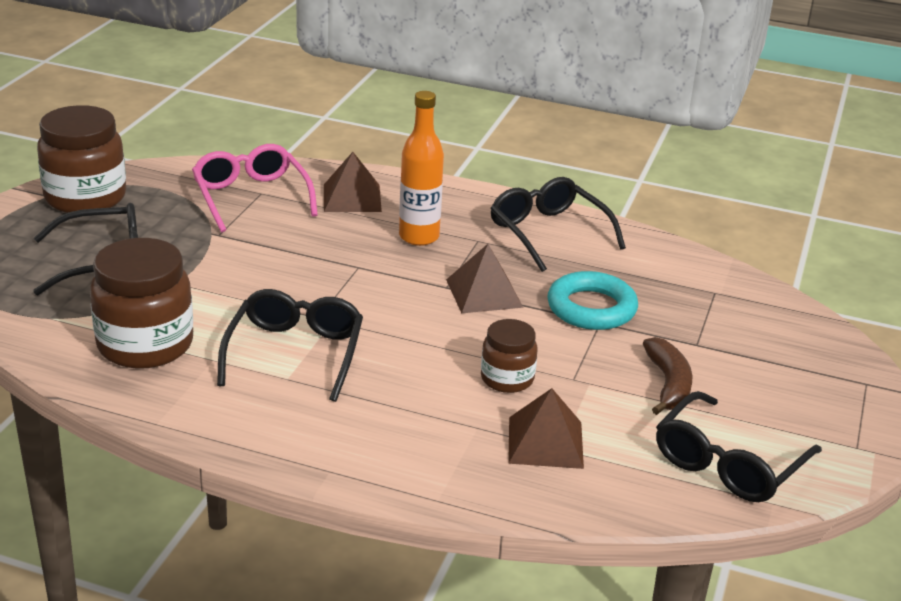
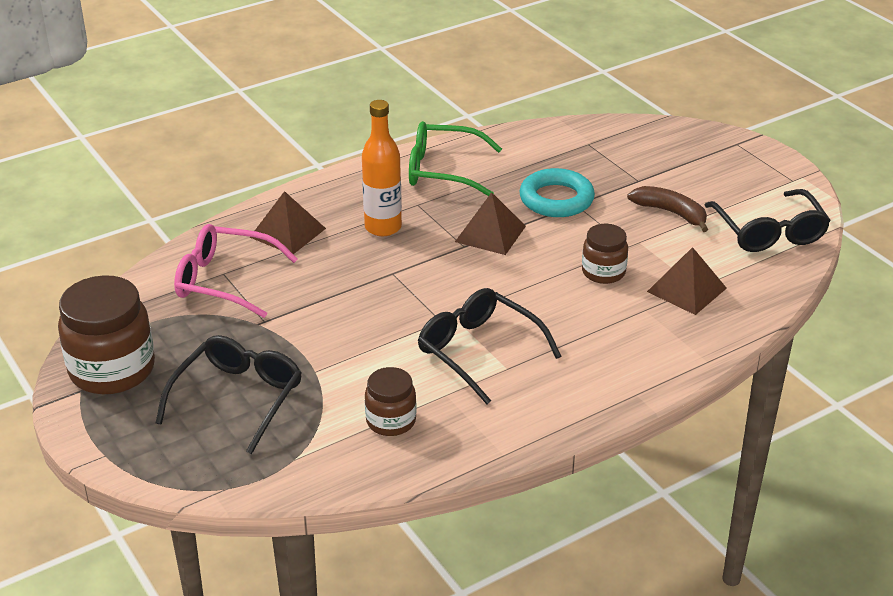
camera: 50 degrees left, 5 degrees up
brown jar [90,238,193,369] -> brown jar [365,367,417,436], size x0.56
black glasses [490,177,626,272] -> green glasses [409,121,502,196]

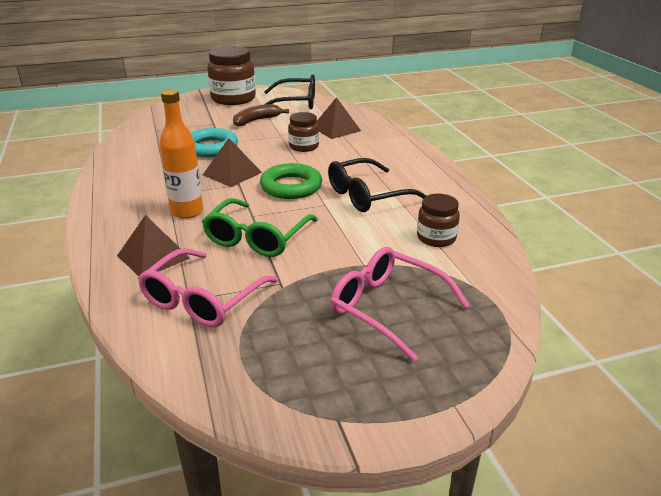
camera: 75 degrees left, 5 degrees down
brown jar [58,275,155,394] -> brown jar moved to [207,46,256,105]
black glasses [156,335,302,454] -> pink glasses [330,247,470,362]
green glasses [409,121,502,196] -> green glasses moved to [202,198,318,257]
none -> green ring [260,163,322,199]

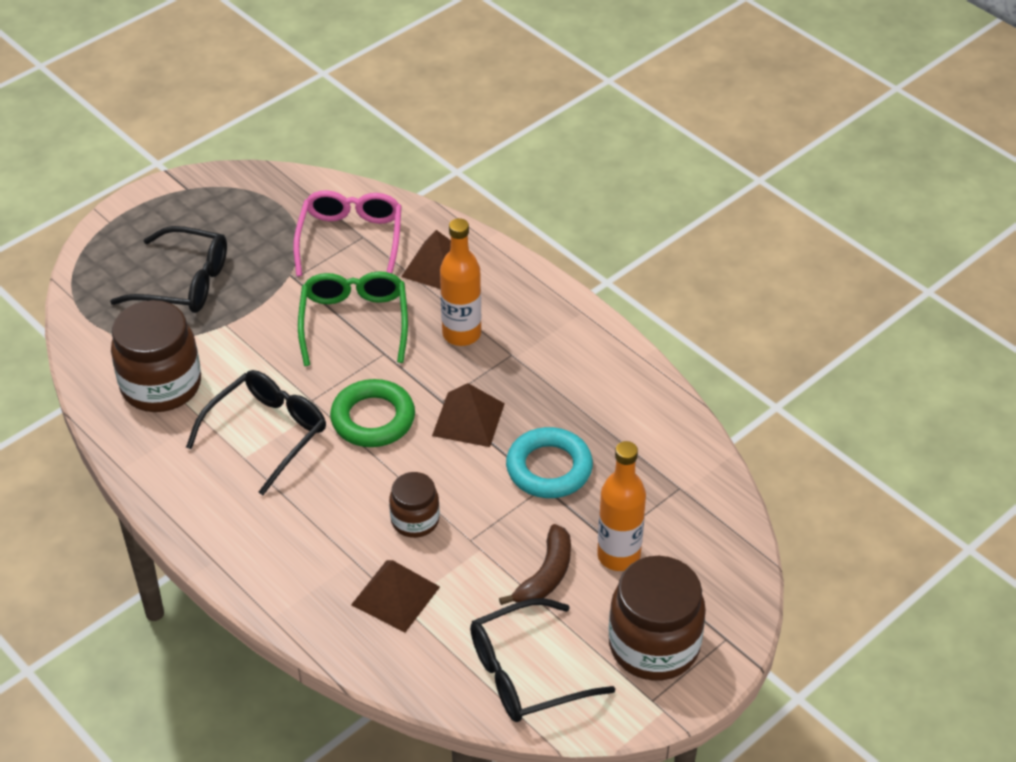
camera: 155 degrees right, 15 degrees up
pink glasses [330,247,470,362] -> black glasses [110,226,227,313]
brown jar [417,194,460,247] -> brown jar [111,300,201,412], size x1.79
none -> orange bottle [597,441,646,571]

